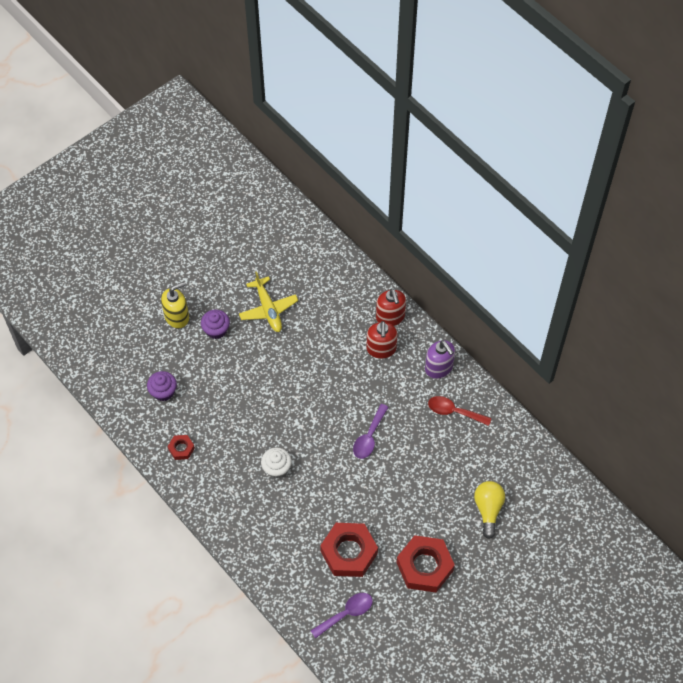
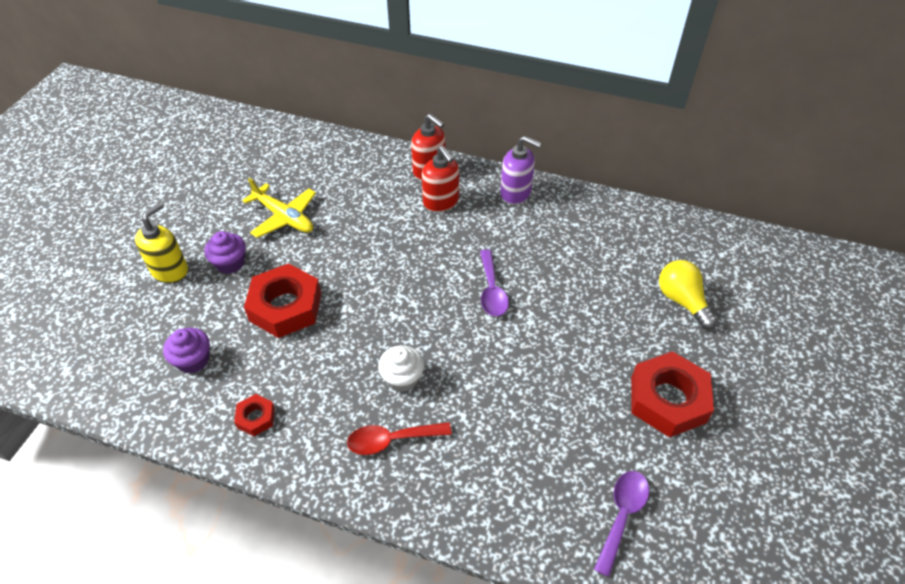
camera: 30 degrees left, 10 degrees down
red nut [320,523,378,577] -> red nut moved to [244,263,321,338]
red spoon [428,396,491,426] -> red spoon moved to [347,422,452,455]

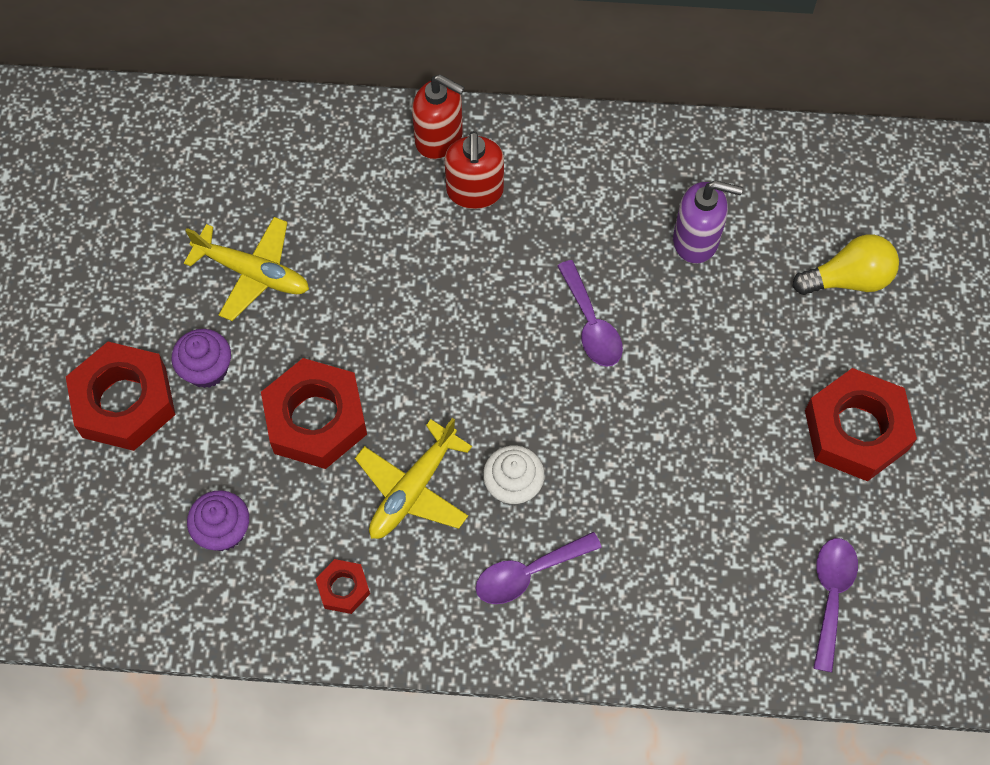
camera: 15 degrees left, 15 degrees up
yellow soap dispenser [135,202,188,283] -> red nut [66,342,175,451]
red spoon [347,422,452,455] -> purple spoon [476,532,602,604]
red soap dispenser [422,146,459,212] -> red soap dispenser turned 45 degrees clockwise [445,131,504,209]
purple soap dispenser [500,136,542,204] -> purple soap dispenser moved to [673,180,743,264]
yellow light bulb [659,260,717,330] -> yellow light bulb turned 120 degrees clockwise [793,234,899,295]
none -> yellow plane [355,418,472,539]

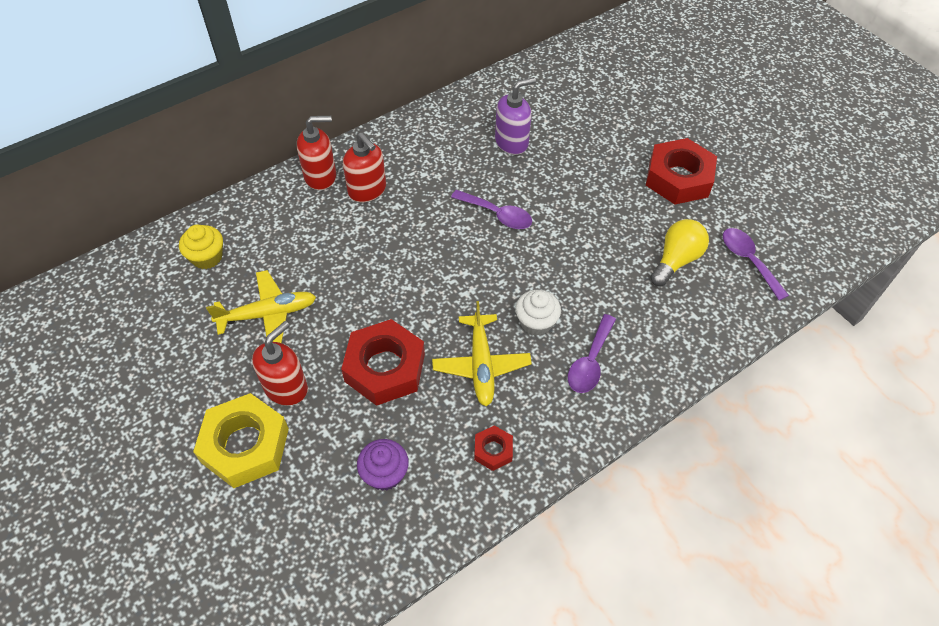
camera: 40 degrees left, 10 degrees down
red nut [66,342,175,451] -> yellow nut [193,393,289,488]
purple cupcake [172,329,231,388] -> red soap dispenser [252,321,308,406]
yellow light bulb [793,234,899,295] -> yellow light bulb moved to [650,219,709,286]
none -> yellow cupcake [179,225,223,269]

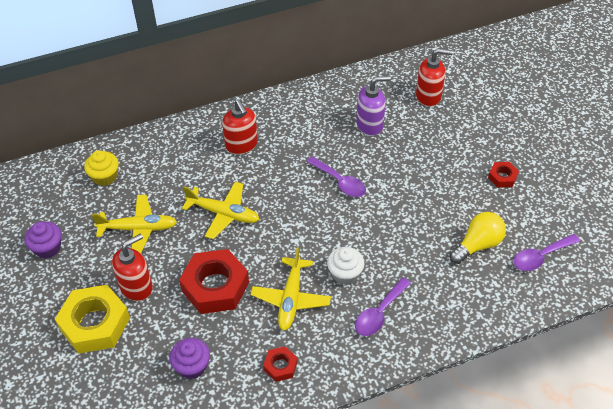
camera: 15 degrees right, 5 degrees down
red soap dispenser [297,116,336,190] -> red soap dispenser moved to [416,48,453,107]
red nut [646,138,717,204] -> red nut [488,162,519,188], size x0.48
purple spoon [723,228,789,300] -> purple spoon turned 105 degrees counterclockwise [513,234,580,271]
none -> purple cupcake [25,222,61,259]
none -> yellow plane [182,182,259,239]

